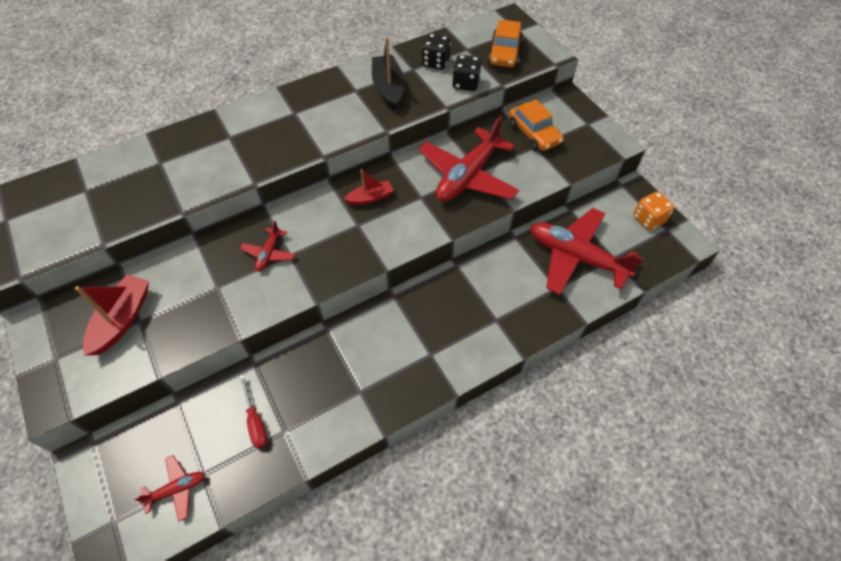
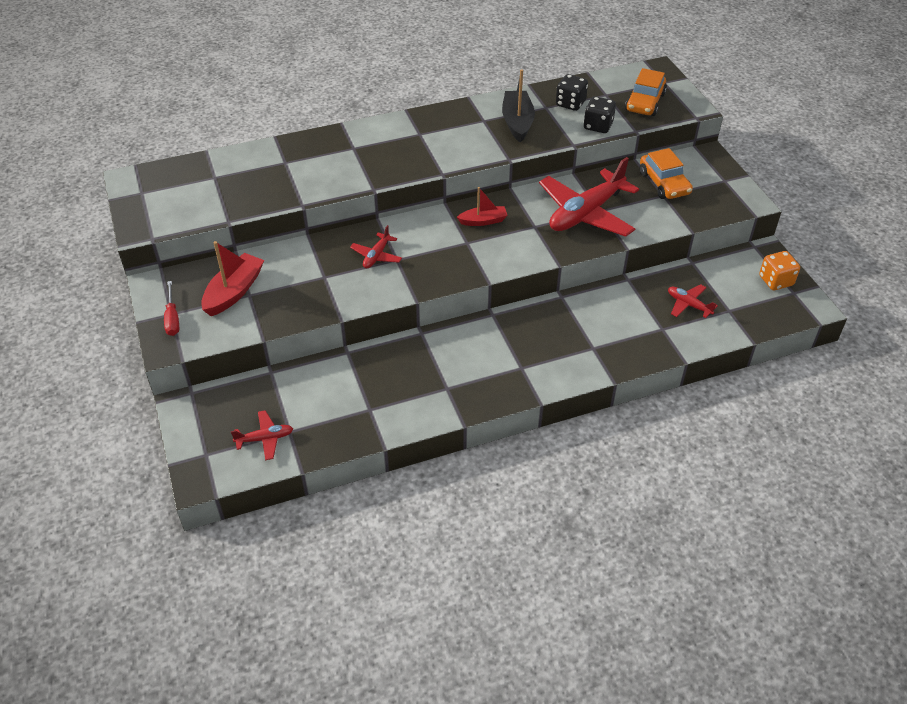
camera: 10 degrees right, 10 degrees down
red screwdriver [240,375,267,448] -> red screwdriver moved to [164,281,179,336]
red plane [530,208,644,295] -> red plane [668,285,718,318], size x0.46

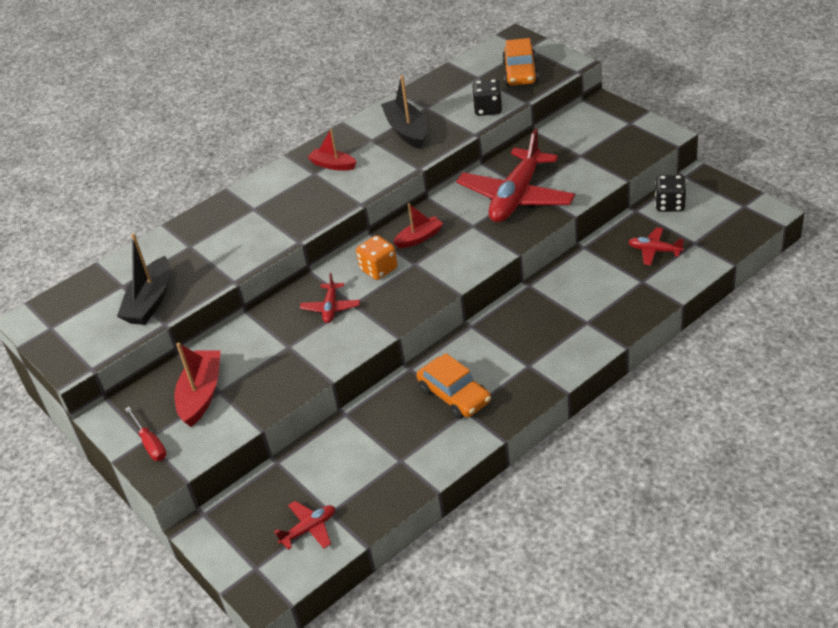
camera: 15 degrees left, 5 degrees down
black dice [556,74,588,111] -> black dice moved to [655,175,686,212]
orange car [640,148,693,199] -> orange car moved to [417,353,491,419]
orange dice [759,251,800,290] -> orange dice moved to [356,235,398,280]
none -> black boat [117,233,170,325]
none -> red boat [308,129,357,171]

